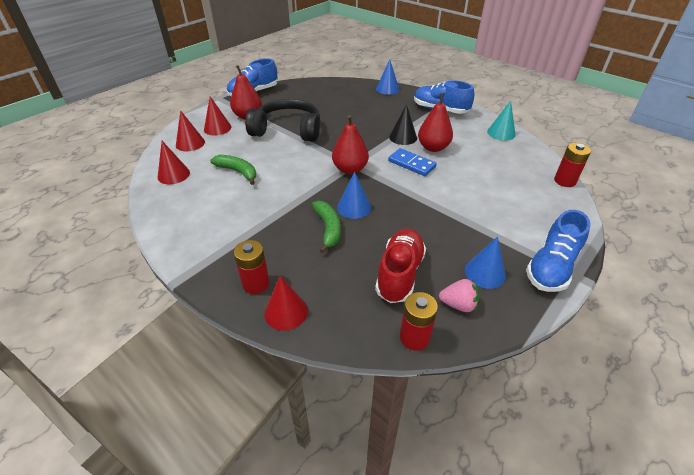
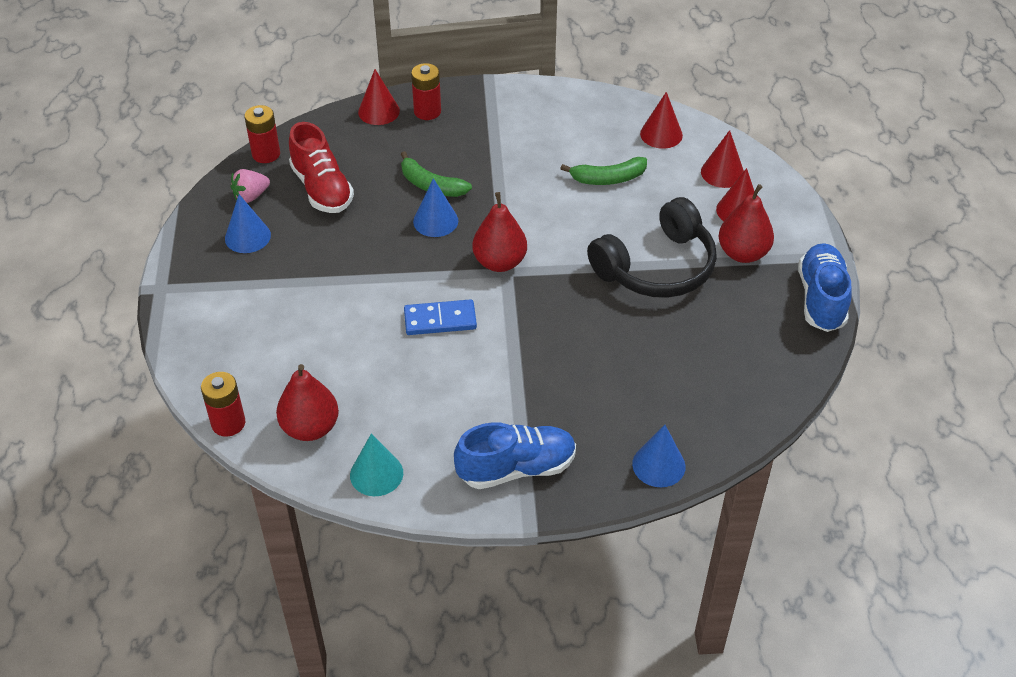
camera: 135 degrees right, 5 degrees up
black cone [389,104,417,145] -> none
red pear [418,93,453,152] -> red pear moved to [276,364,339,441]
blue shoe [526,210,591,292] -> none

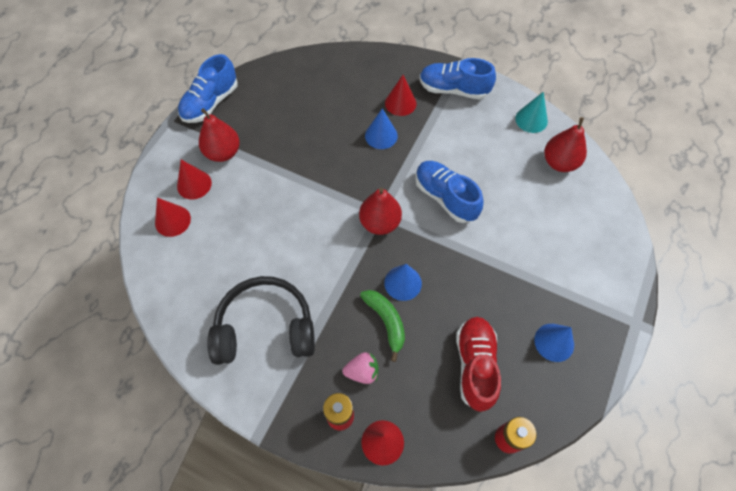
camera: 150 degrees left, 15 degrees up
red battery [201,372,245,437] -> none
pink strawberry [230,169,270,203] -> pink strawberry moved to [342,352,378,384]
blue domino [404,299,477,335] -> blue shoe [415,161,484,223]
green banana [560,157,647,185] -> none
black headphones [587,197,717,298] -> black headphones moved to [207,276,315,365]
blue cone [632,425,686,487] -> blue cone moved to [365,108,398,149]
red cone [640,92,683,149] -> red cone moved to [385,75,416,116]

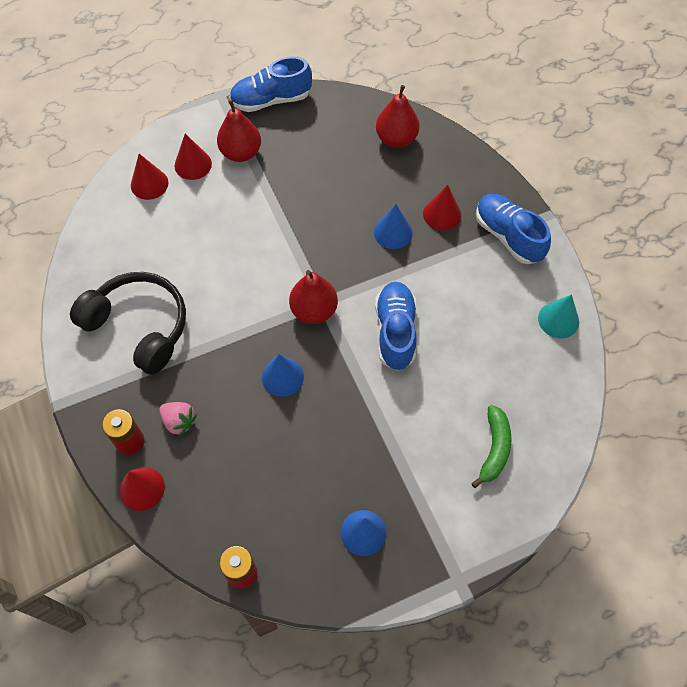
camera: 40 degrees right, 0 degrees up
green banana [360,290,405,362] -> green banana moved to [471,405,512,488]
red shoe [456,317,501,412] -> none
red pear [544,117,587,172] -> red pear moved to [376,85,419,148]

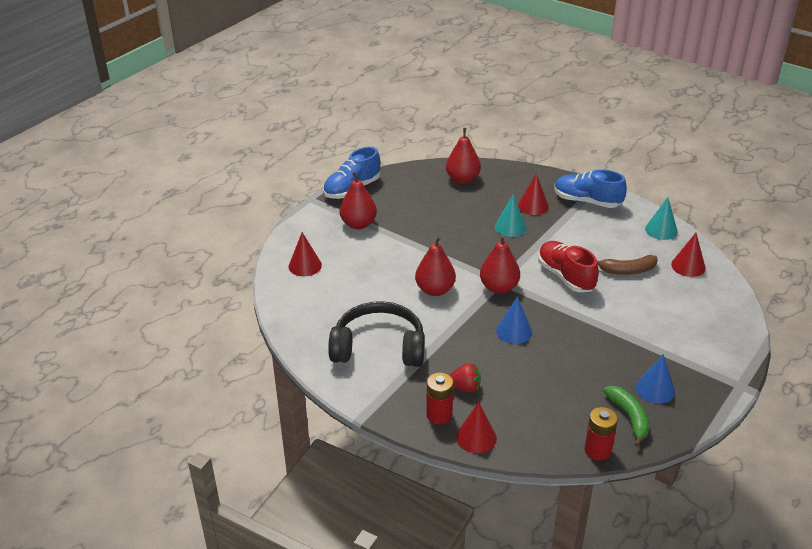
camera: 30 degrees left, 25 degrees down
pink strawberry [159,402,197,436] -> red strawberry [450,363,481,392]
red cone [175,134,212,180] -> red cone moved to [671,233,706,277]
blue cone [374,204,413,249] -> turquoise cone [495,194,527,237]
blue shoe [375,282,417,370] -> red shoe [538,241,599,292]
green banana [471,405,512,488] -> green banana moved to [603,386,649,447]
none -> red pear [415,236,456,296]
none -> brown banana [597,255,658,275]

